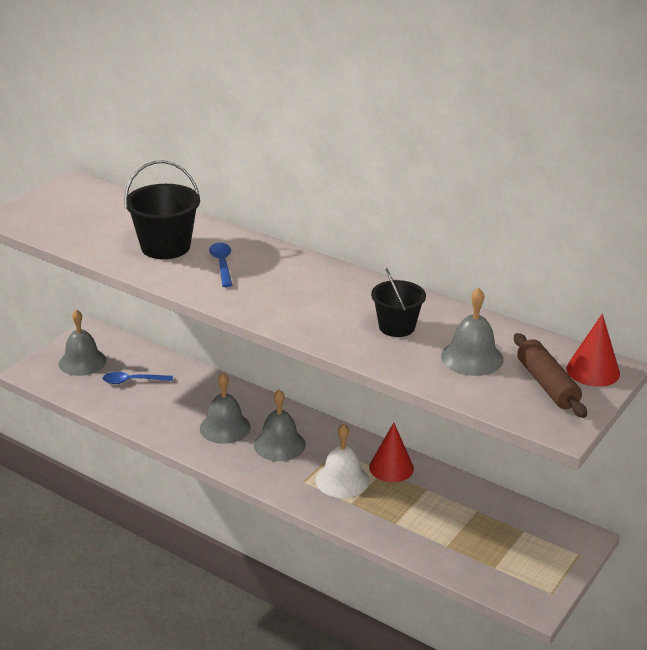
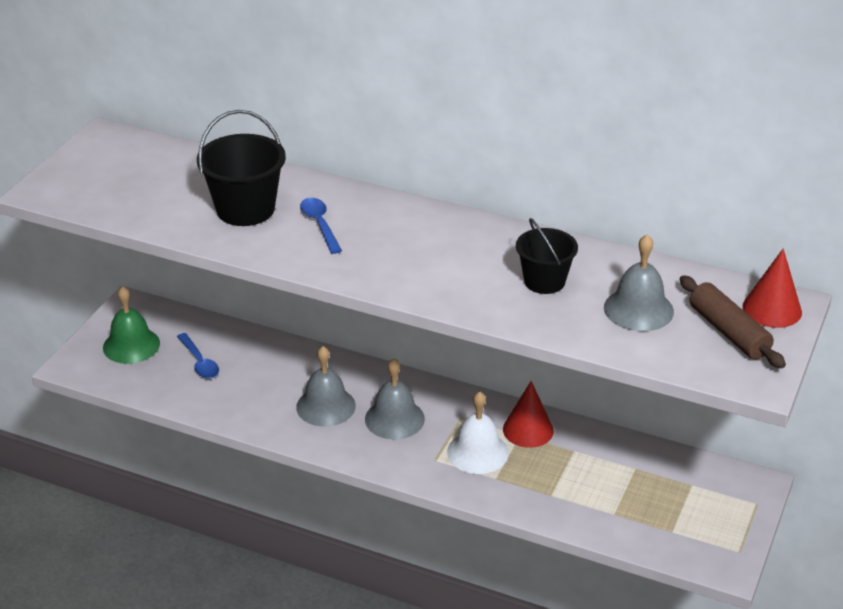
camera: 10 degrees left, 5 degrees up
grey bell [59,309,106,376] -> green bell [103,286,160,364]
blue spoon [103,372,173,384] -> blue spoon turned 105 degrees counterclockwise [177,333,219,379]

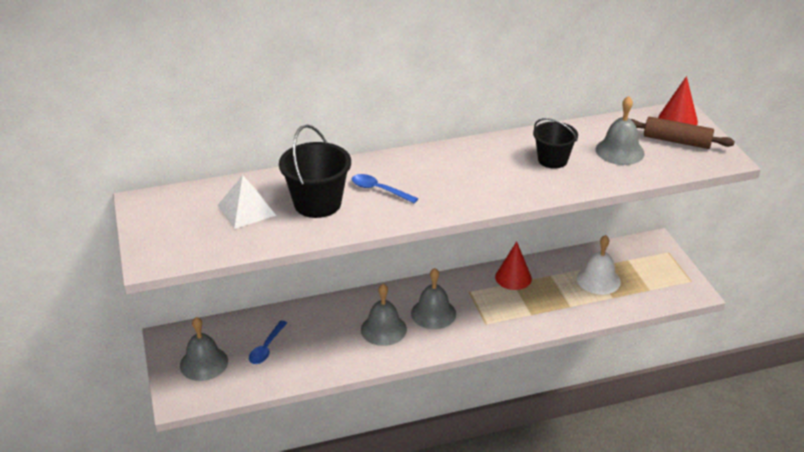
camera: 40 degrees left, 0 degrees up
green bell [103,286,160,364] -> grey bell [180,317,228,381]
blue spoon [177,333,219,379] -> blue spoon turned 90 degrees clockwise [249,320,287,364]
white bell [447,391,509,474] -> white bell moved to [577,235,621,295]
none -> white pyramid [218,175,276,229]

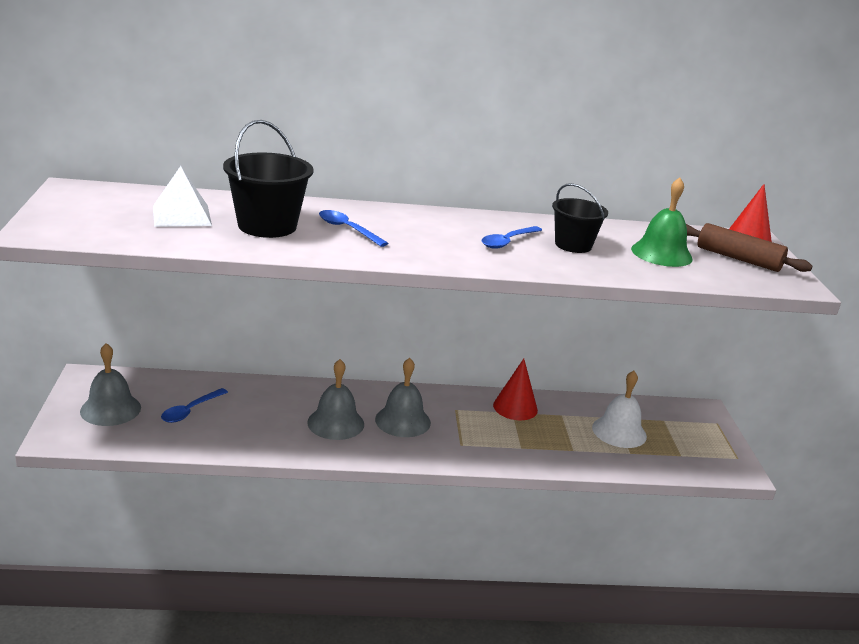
camera: 10 degrees right, 10 degrees down
grey bell [596,96,645,165] -> green bell [631,177,693,267]
none -> blue spoon [482,226,542,249]

